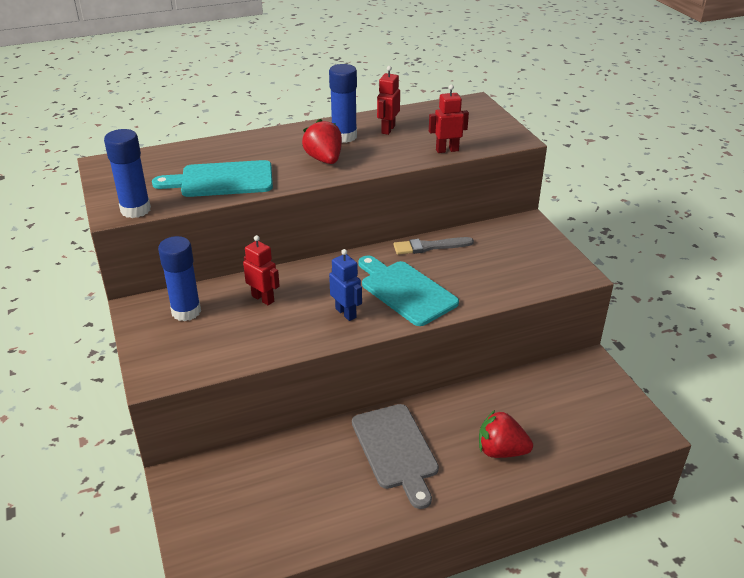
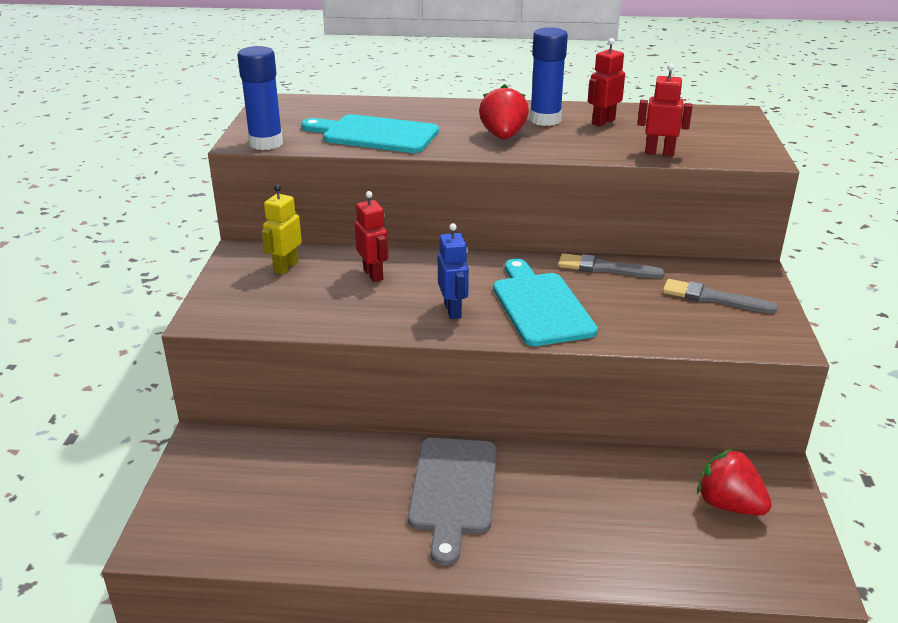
camera: 25 degrees right, 5 degrees down
blue glue stick [158,236,201,321] -> yellow robot [262,184,302,275]
red strawberry [479,410,533,458] -> red strawberry moved to [697,449,772,516]
none -> grey brush [663,279,778,314]

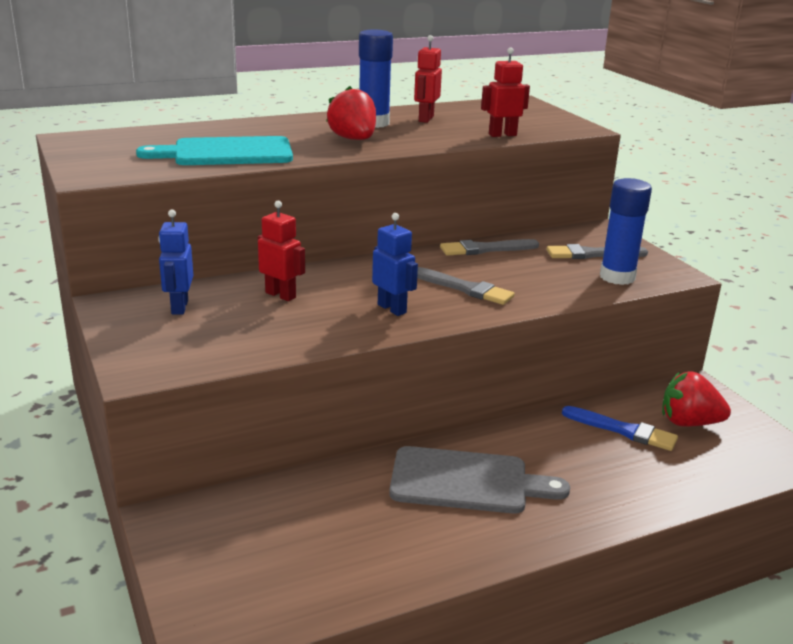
camera: 30 degrees left, 5 degrees down
blue glue stick [237,46,283,150] -> blue glue stick moved to [600,178,652,285]
yellow robot [262,184,302,275] -> blue robot [158,209,193,314]
grey cutting board [408,438,497,566] -> grey cutting board turned 60 degrees counterclockwise [389,446,570,514]
turquoise cutting board [493,259,598,346] -> grey brush [417,267,515,305]
none -> blue brush [562,406,678,451]

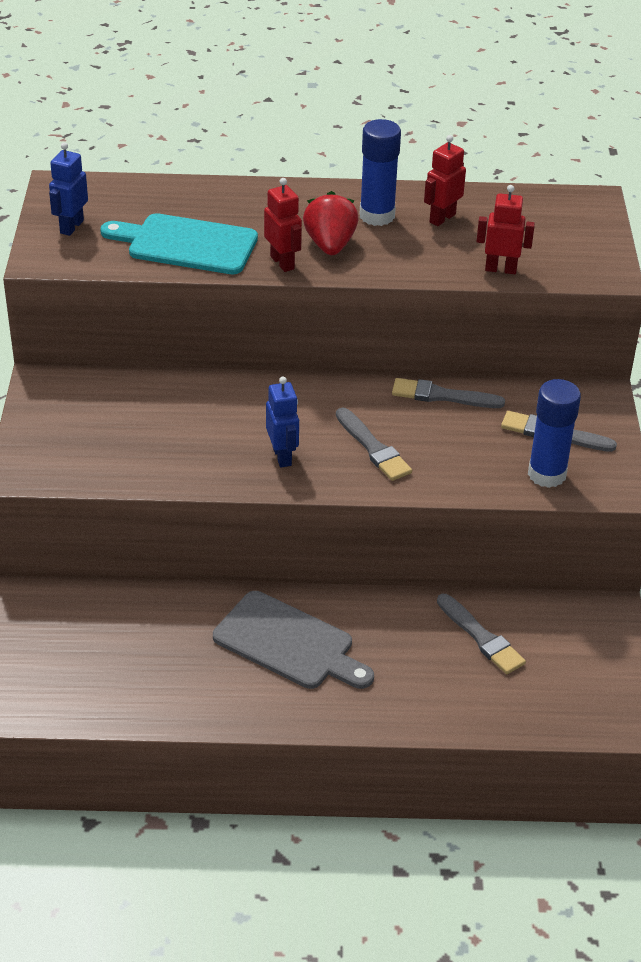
camera: 25 degrees right, 15 degrees up
blue robot [158,209,193,314] -> blue robot moved to [49,142,88,236]
red robot [258,200,305,301] -> red robot moved to [264,178,302,272]
blue brush [562,406,678,451] -> grey brush [437,594,526,674]
red strawberry [662,372,731,427] -> none

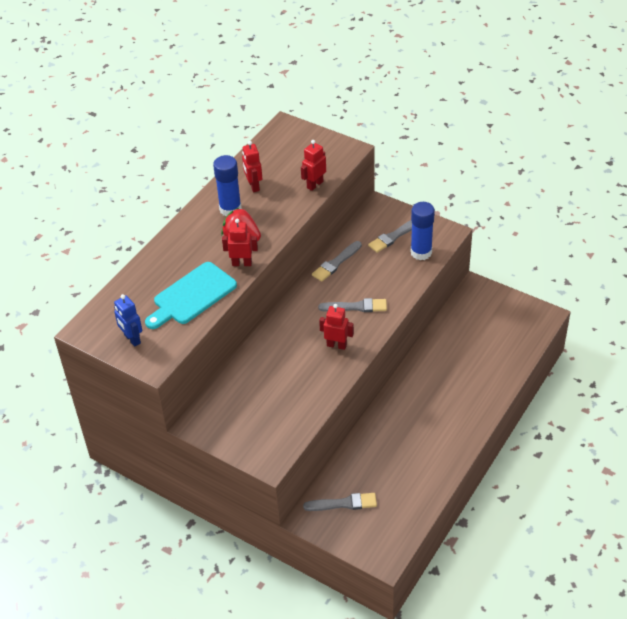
camera: 55 degrees left, 5 degrees up
grey cutting board [213,591,374,689] -> none
blue robot [266,377,299,467] -> red robot [319,304,354,350]
grey brush [437,594,526,674] -> grey brush moved to [303,493,377,511]

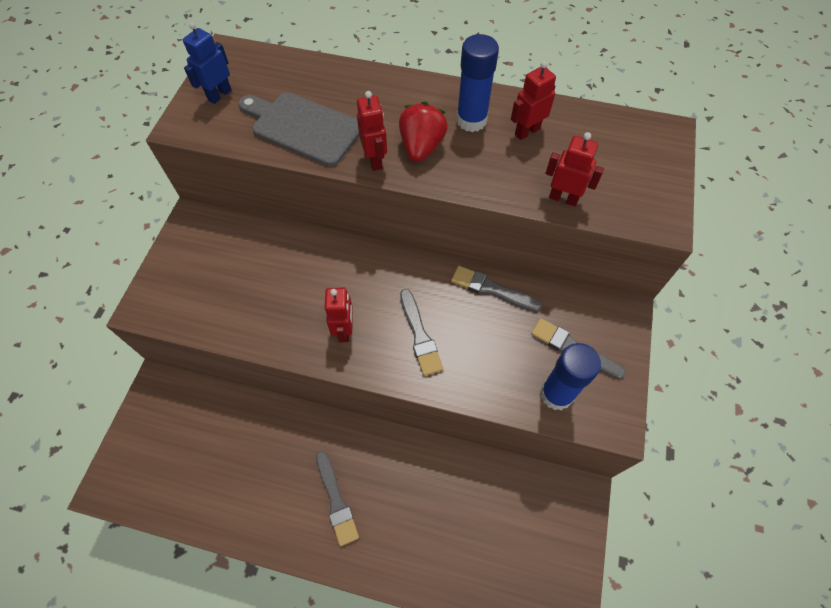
camera: 70 degrees right, 15 degrees up
turquoise cutting board [145,262,237,329] -> grey cutting board [238,92,359,166]
grey brush [303,493,377,511] -> grey brush moved to [316,451,359,546]

